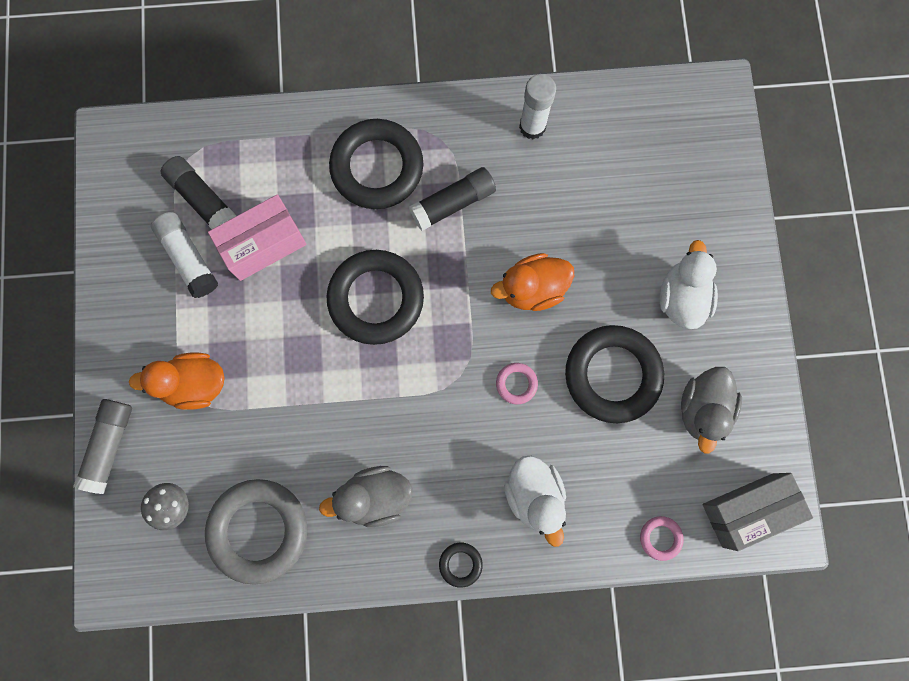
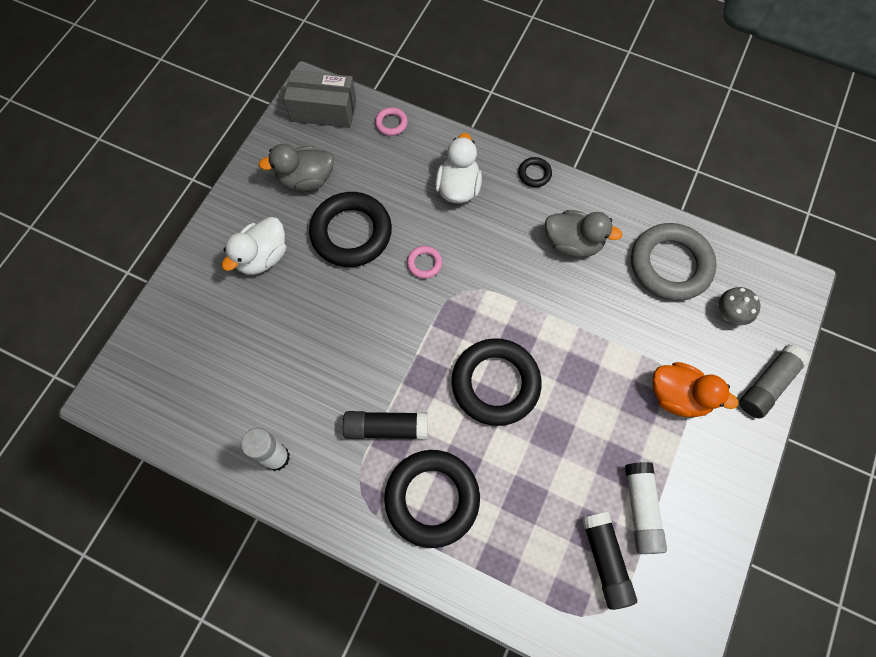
camera: 150 degrees left, 10 degrees down
pink box [208,194,307,281] -> none
orange duck [491,253,574,311] -> none
grey duck [681,367,742,453] -> grey duck turned 150 degrees counterclockwise [259,144,334,191]

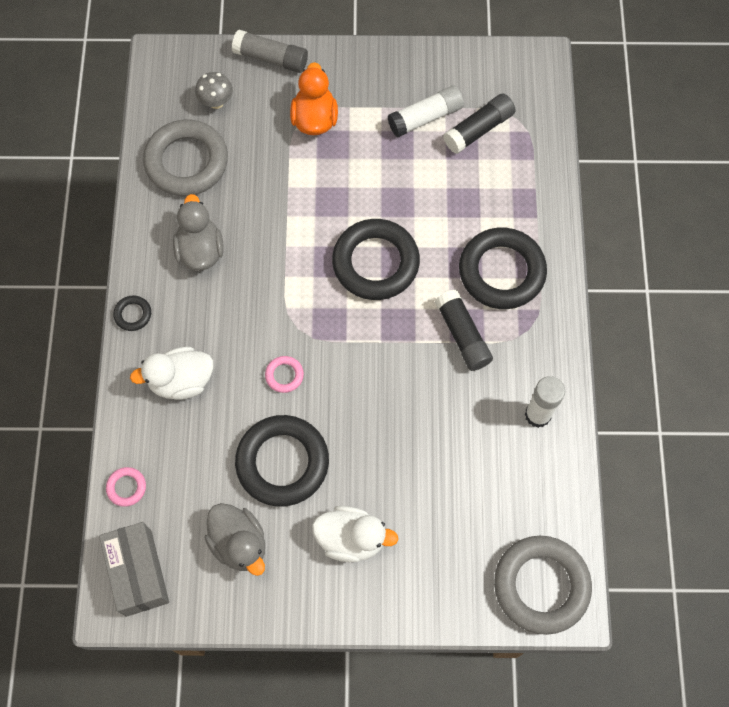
camera: 115 degrees left, 0 degrees up
none -> grey ring [494,536,592,635]

